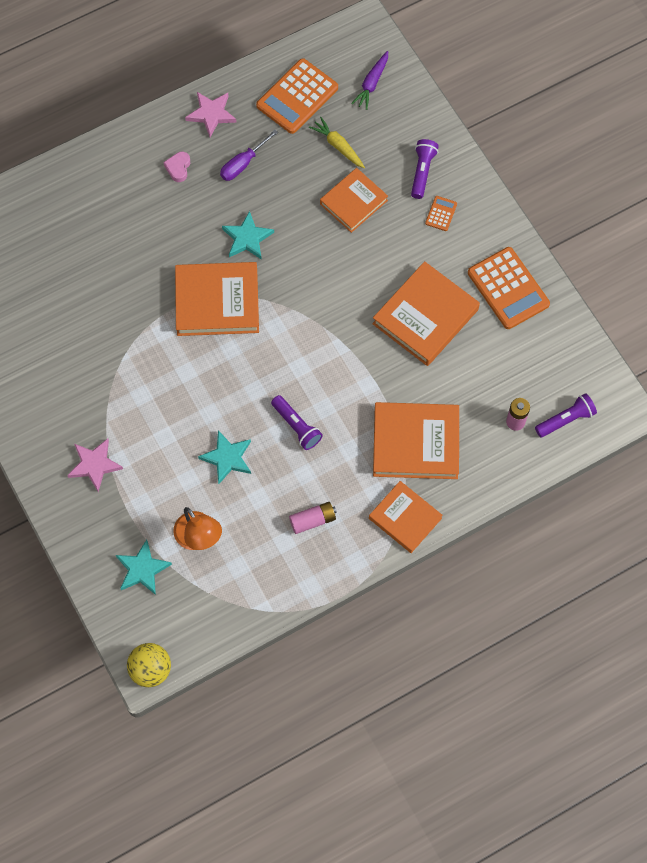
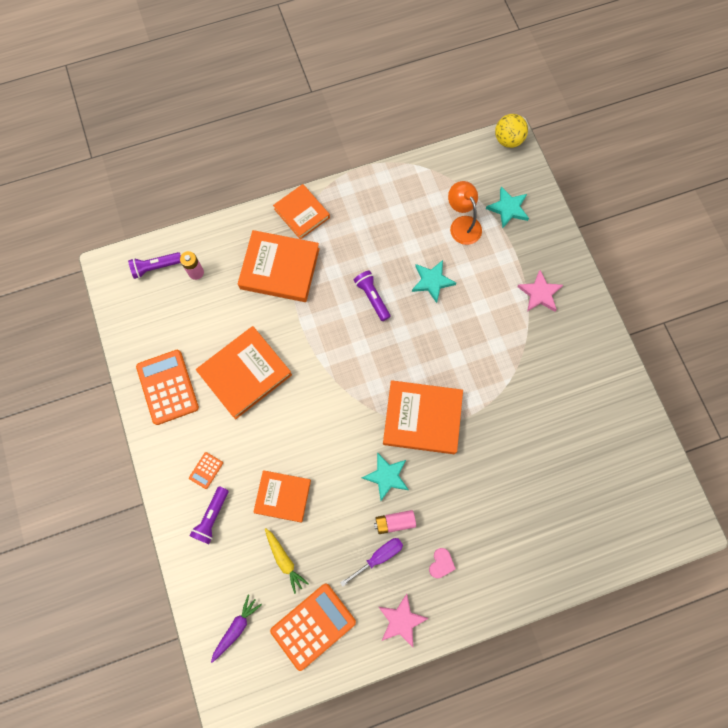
camera: 170 degrees left, 5 degrees up
pink battery [289,502,337,534] -> pink battery moved to [374,510,416,534]
orange book [320,168,388,233] -> orange book turned 45 degrees clockwise [253,470,311,523]

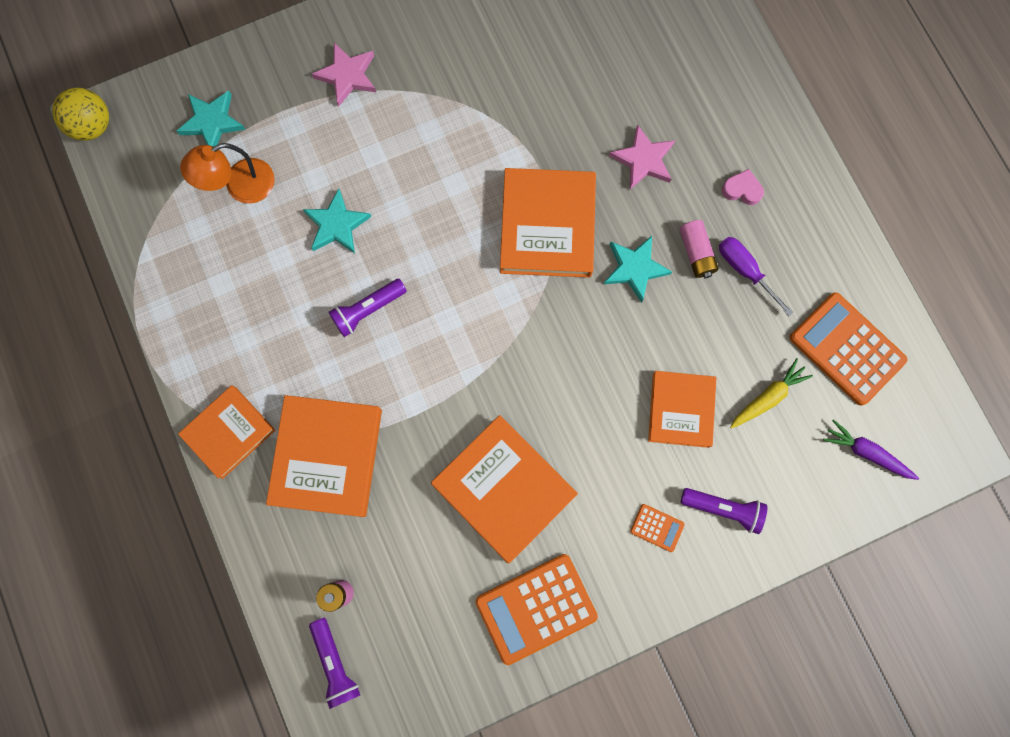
camera: 95 degrees left, 5 degrees up
pink star [379,594,429,647] -> pink star moved to [609,124,675,189]

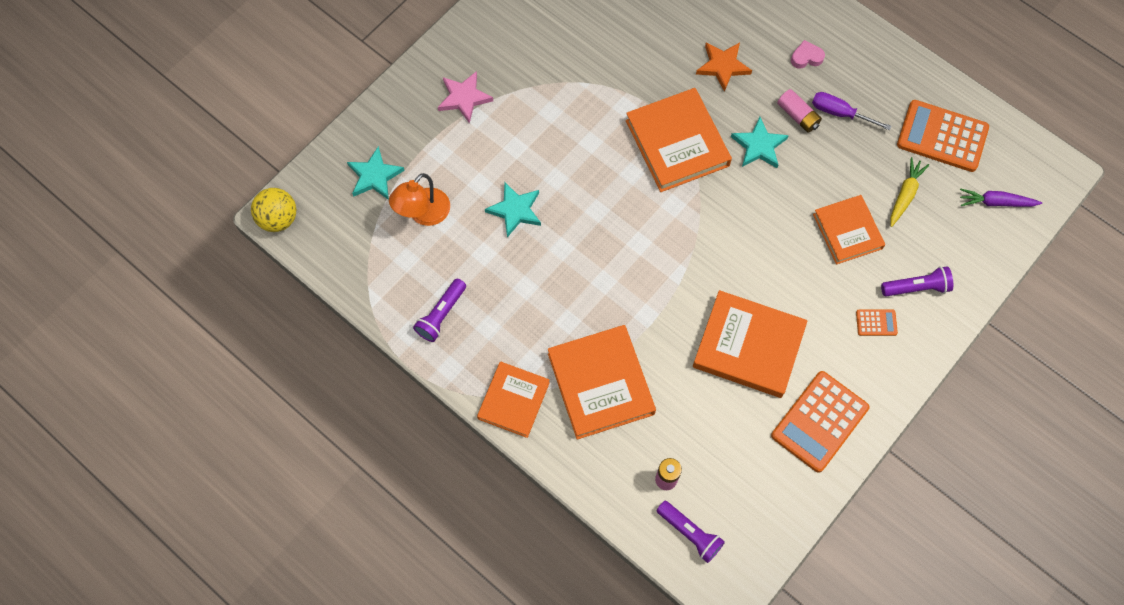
camera: 25 degrees left, 10 degrees down
purple flashlight [329,279,407,337] -> purple flashlight moved to [413,279,466,342]
pink star [609,124,675,189] -> orange star [696,42,752,92]

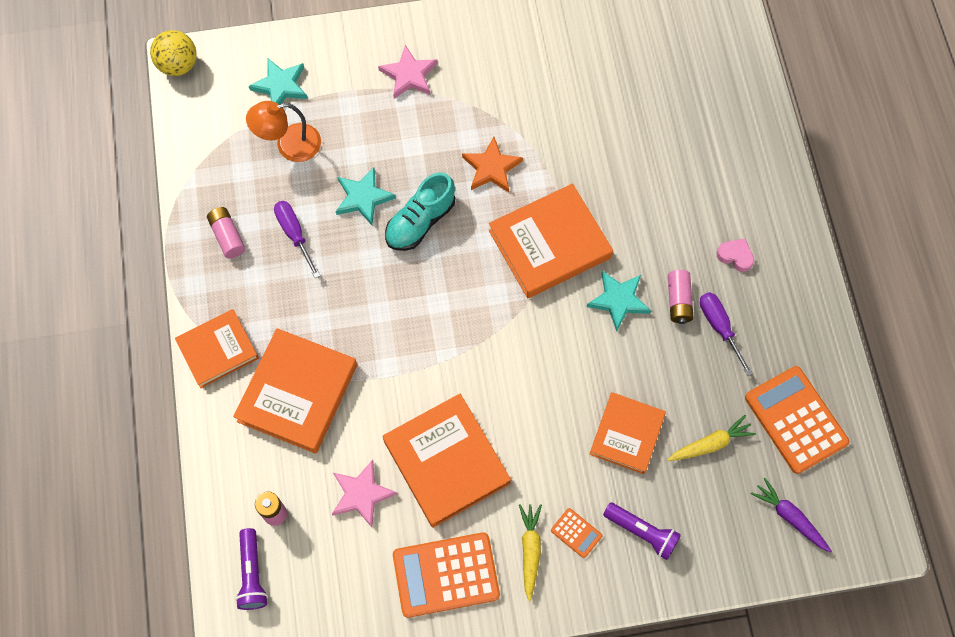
camera: 40 degrees right, 0 degrees up
purple flashlight [413,279,466,342] -> pink battery [207,207,245,258]
orange book [626,88,732,192] -> orange book turned 45 degrees clockwise [489,184,613,298]
orange star [696,42,752,92] -> orange star moved to [462,137,523,192]
none -> purple screwdriver [274,201,320,278]
none -> pink star [332,460,397,527]
none -> turquoise shoe [385,172,455,251]
none -> yellow carrot [519,504,542,601]

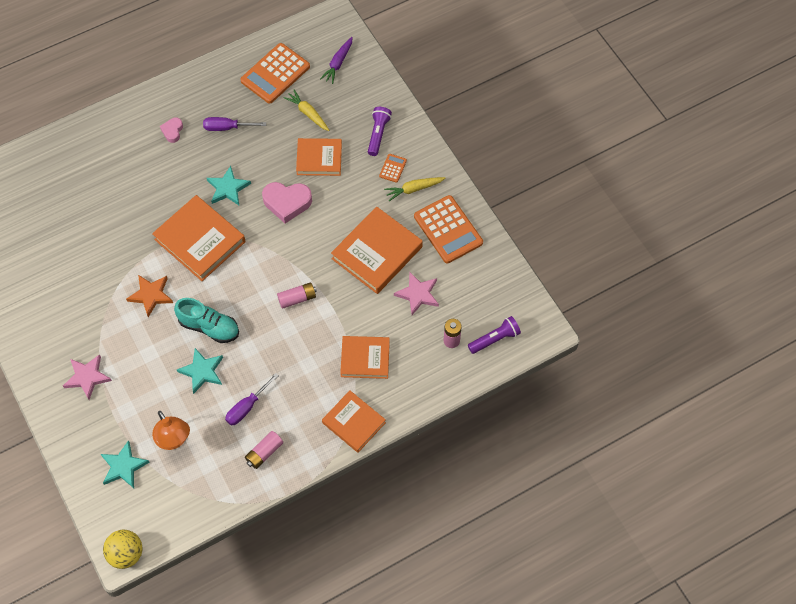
camera: 110 degrees left, 5 degrees down
orange book [233,328,357,454] -> orange book [340,336,390,379], size x0.65
pink battery [668,270,694,324] -> pink battery moved to [277,282,317,309]
purple screwdriver [700,292,753,376] -> purple screwdriver turned 45 degrees clockwise [203,117,266,131]
none -> pink heart [262,182,312,223]

